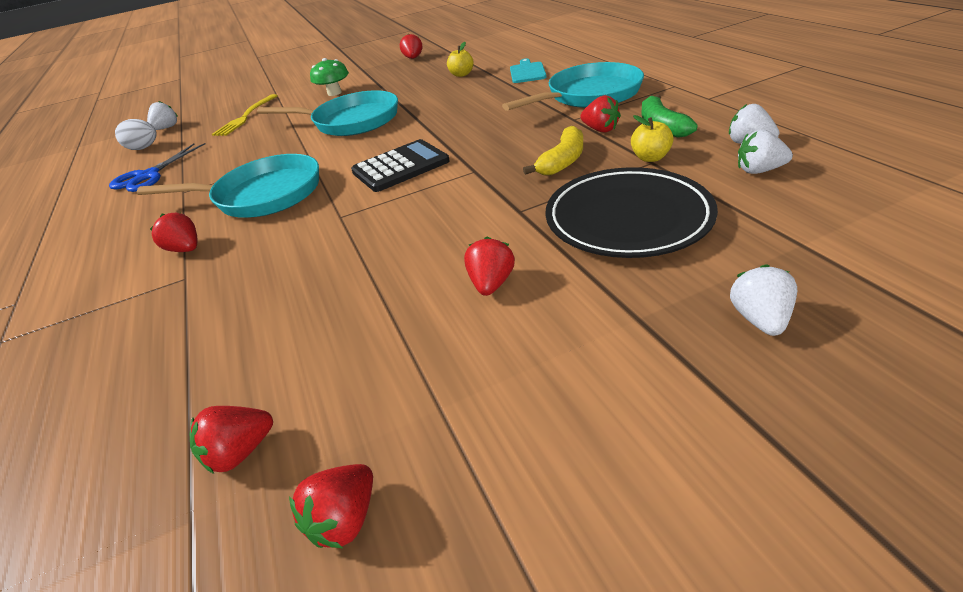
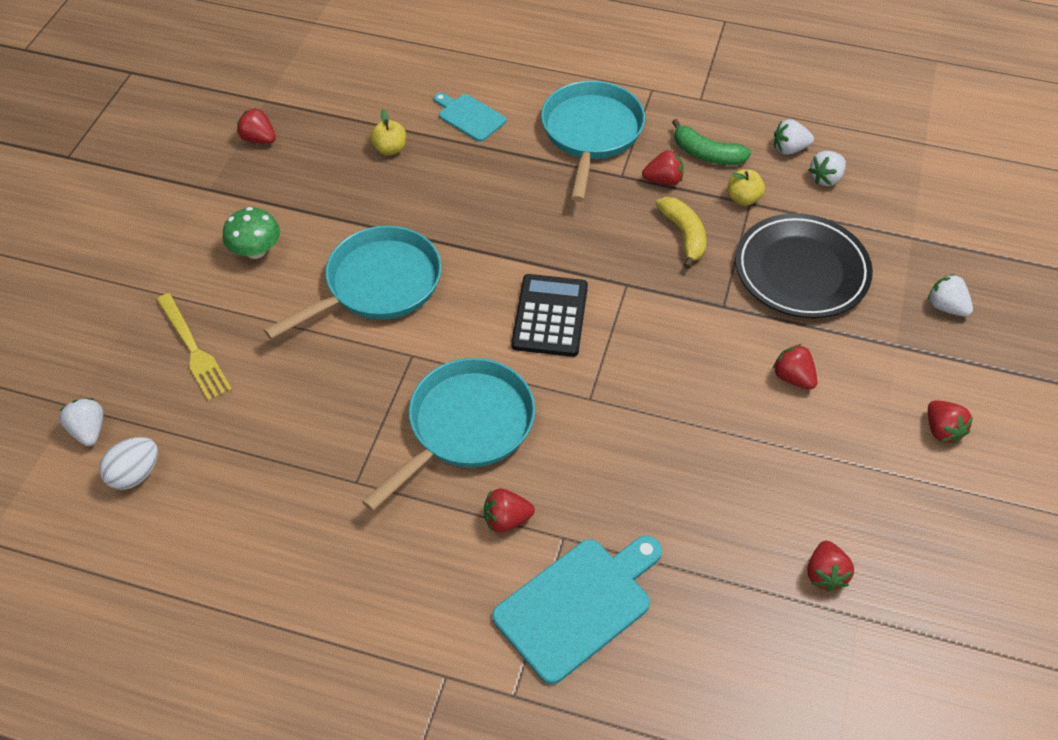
camera: 55 degrees left, 15 degrees up
blue scissors [109,143,205,192] -> none
red strawberry [289,464,373,548] -> red strawberry moved to [928,400,973,444]
none -> turquoise cutting board [492,536,662,684]

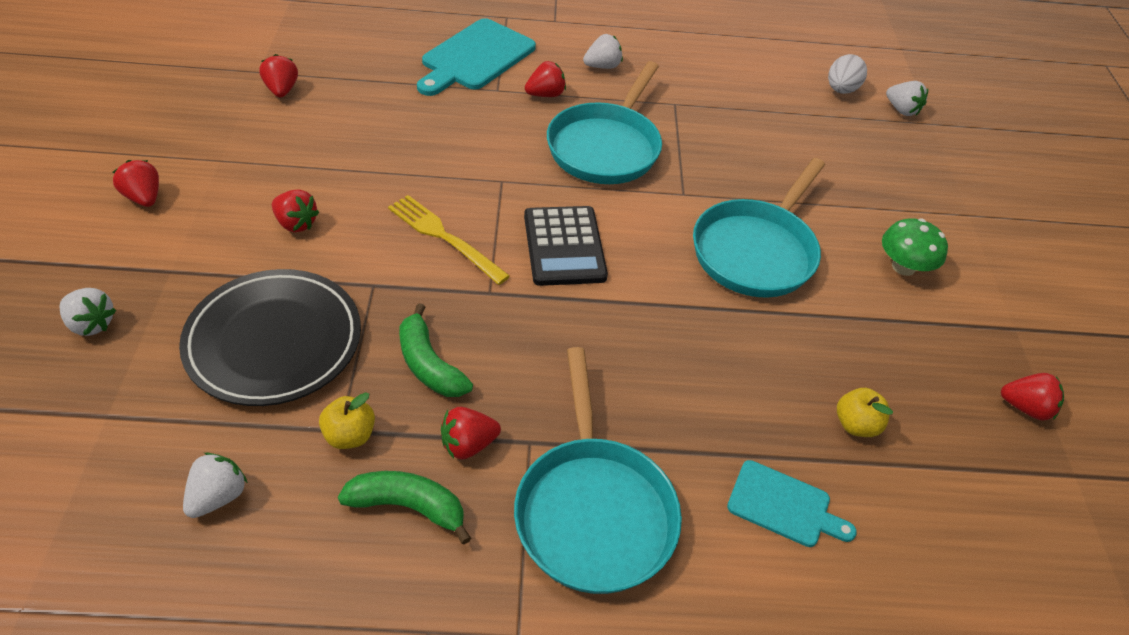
camera: 160 degrees right, 5 degrees down
yellow fork [156,293,232,401] -> yellow fork moved to [388,195,510,285]
yellow banana [656,197,706,269] -> green banana [400,303,473,397]
white strawberry [774,119,814,155] -> white strawberry moved to [583,34,623,69]

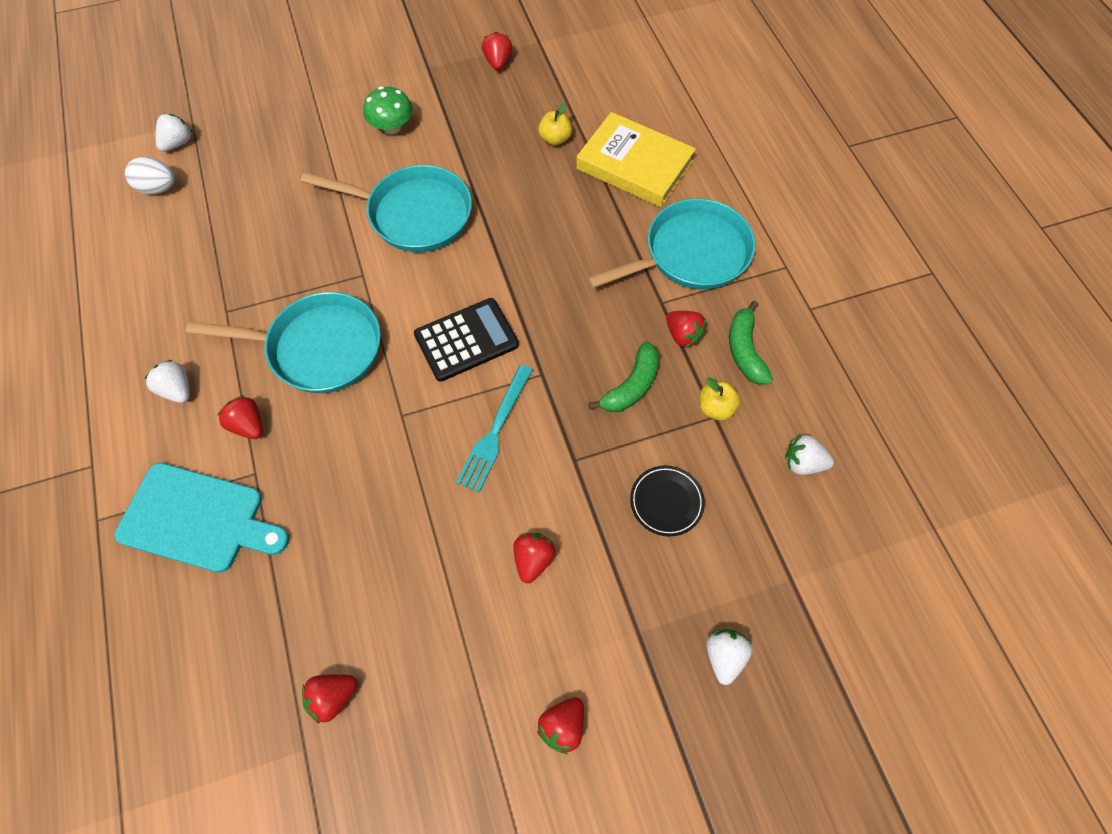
camera: 105 degrees left, 15 degrees up
black plate [179,269,361,406] -> black plate [630,465,705,537], size x0.50
yellow fork [388,195,510,285] -> turquoise fork [456,365,533,492]
turquoise cutting board [727,460,857,547] -> yellow book [576,112,696,207]

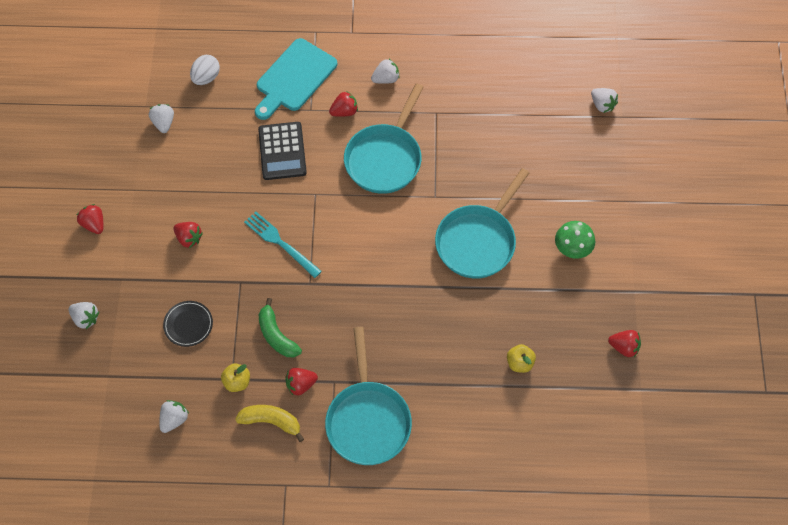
camera: 110 degrees right, 0 degrees up
white egg [125,157,175,195] -> white egg moved to [190,55,220,85]
red strawberry [302,674,357,724] -> white strawberry [149,104,174,133]
black calculator [414,298,519,382] -> black calculator moved to [258,122,307,180]
yellow book [576,112,696,207] -> none
green banana [729,301,773,385] -> yellow banana [235,405,304,442]

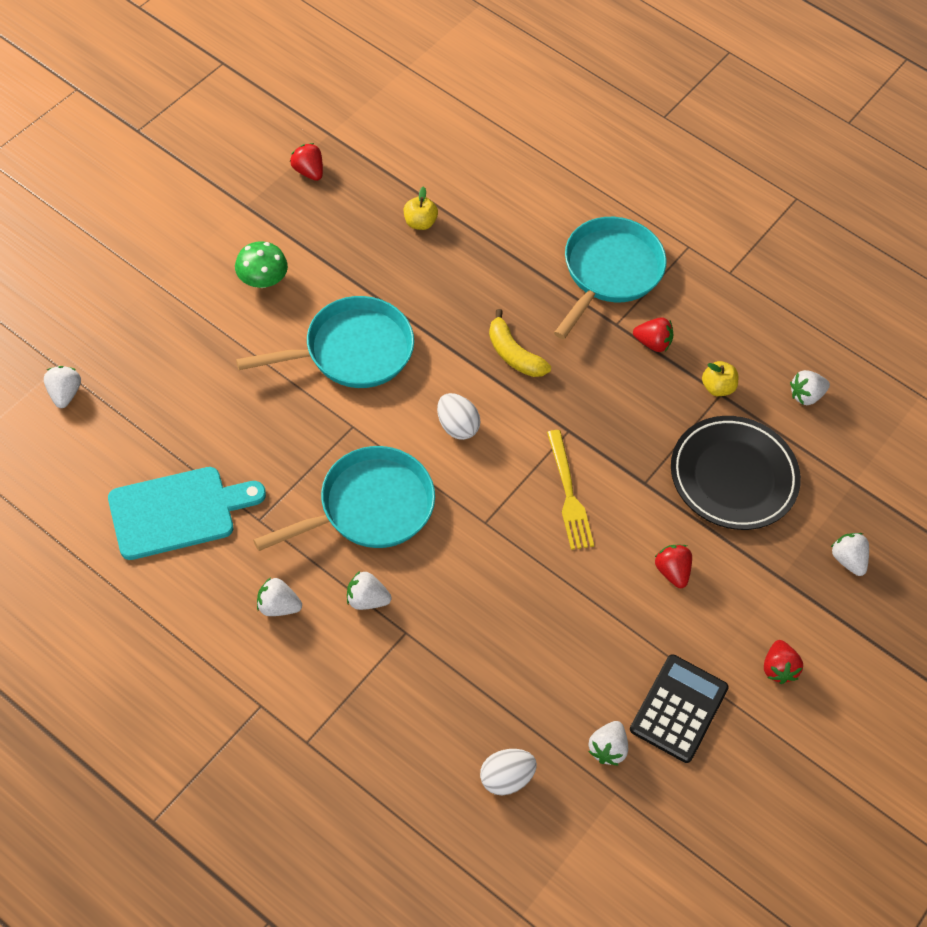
camera: 150 degrees left, 5 degrees down
black plate [163,301,213,347] -> black plate [671,416,801,530], size x1.99
yellow banana [235,405,304,442] -> yellow banana moved to [489,309,551,377]
turquoise fork [244,212,322,278] -> yellow fork [547,430,594,550]
turquoise cutting board [255,38,337,120] -> turquoise cutting board moved to [108,467,266,560]
black calculator [258,122,307,180] -> black calculator moved to [630,654,729,763]
green banana [259,298,302,357] -> none
red strawberry [329,91,358,117] -> white strawberry [347,571,392,610]
none -> white egg [437,393,481,440]

